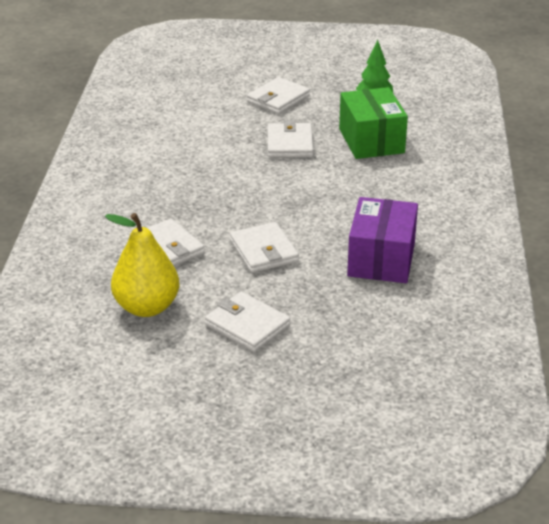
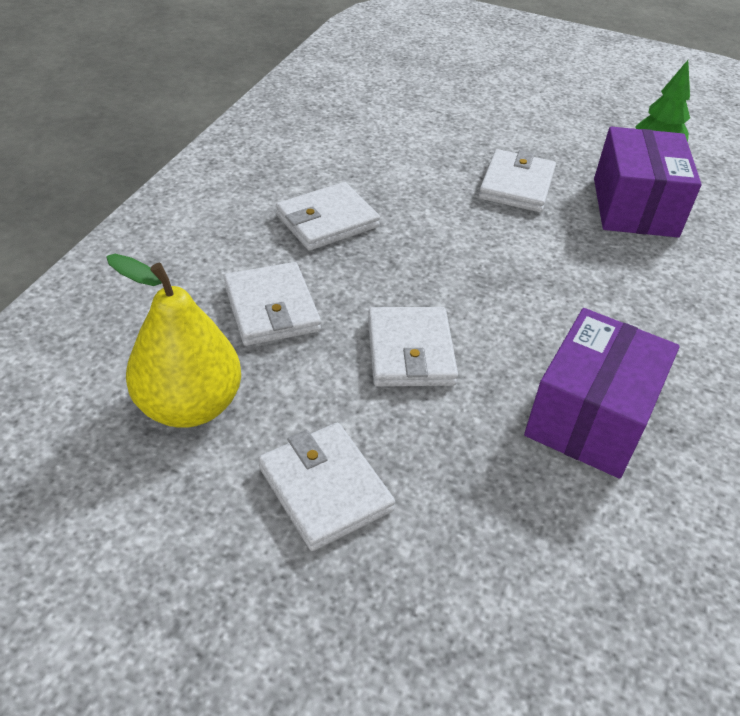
camera: 15 degrees right, 10 degrees up
white wallet [247,77,310,114] -> white wallet moved to [276,182,380,250]
green box [339,87,408,159] -> purple box [594,127,702,237]

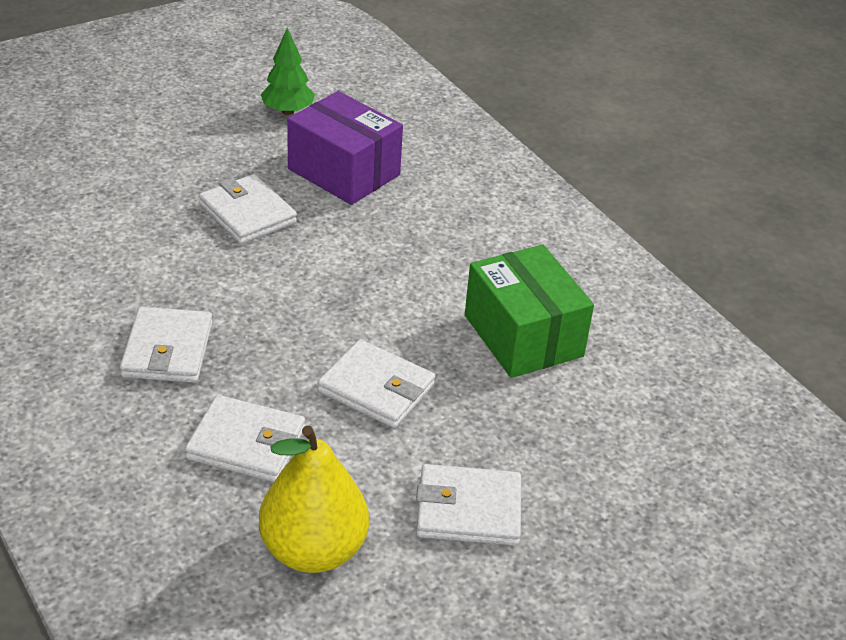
camera: 55 degrees left, 5 degrees down
purple box [524,308,680,479] -> green box [465,245,594,378]

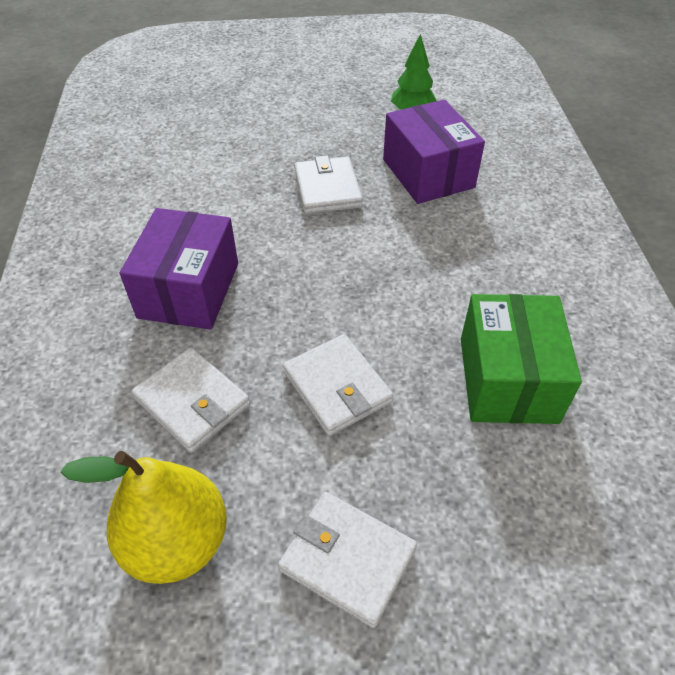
camera: 30 degrees right, 10 degrees up
white wallet [120,307,212,383] -> purple box [119,208,238,330]

